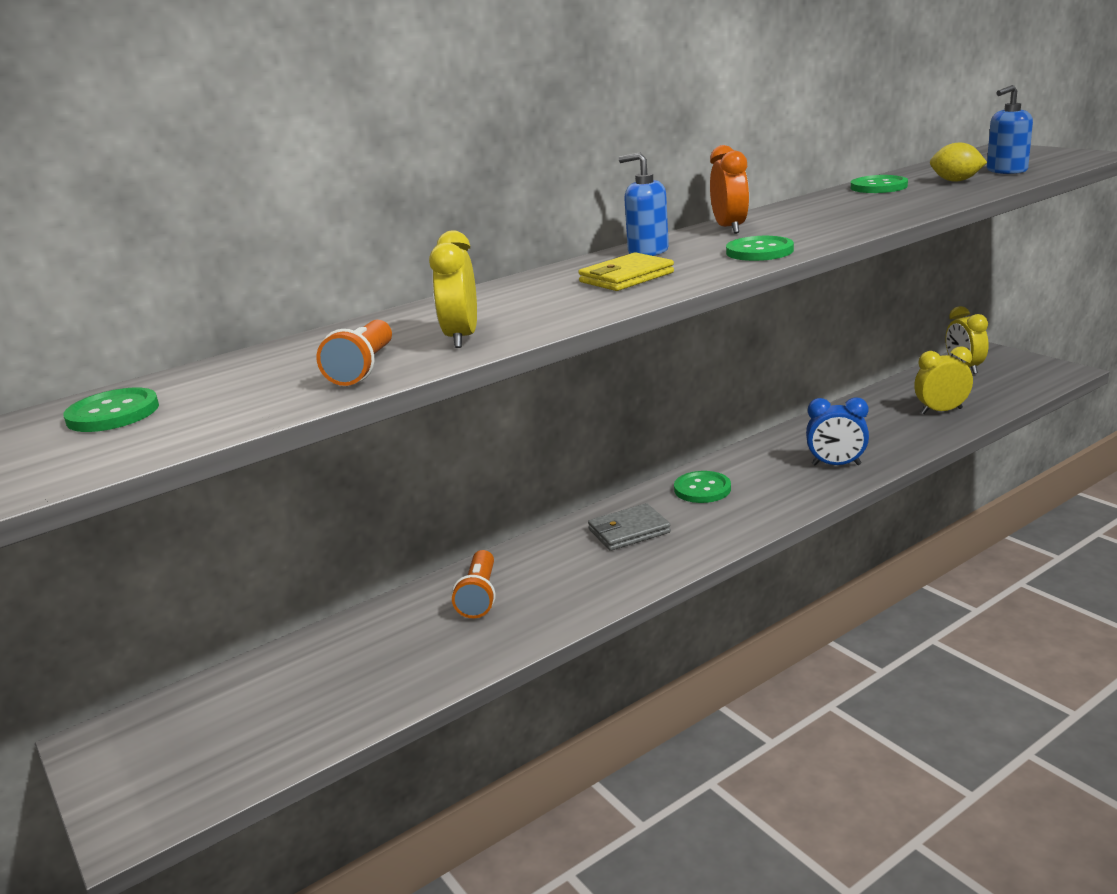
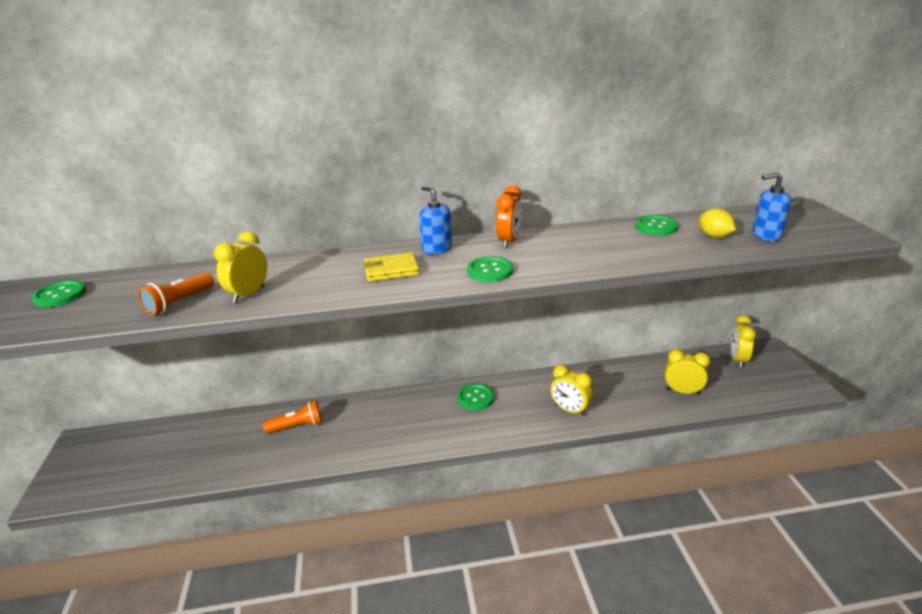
camera: 25 degrees right, 5 degrees up
orange flashlight [452,550,496,618] -> orange flashlight turned 135 degrees counterclockwise [263,400,322,434]
grey wallet [588,503,671,551] -> none
blue clock [806,397,869,465] -> yellow clock [550,365,593,416]

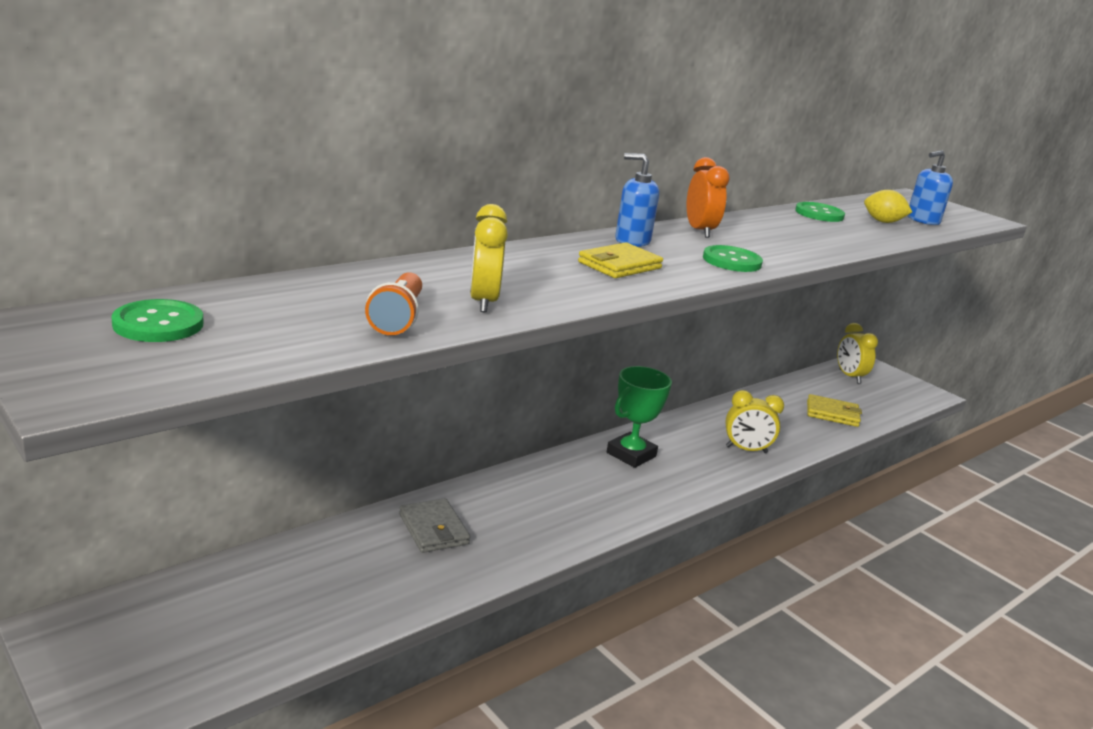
camera: 35 degrees left, 5 degrees down
orange flashlight [263,400,322,434] -> grey wallet [399,499,470,553]
green button [457,384,494,410] -> green trophy [607,366,672,468]
yellow clock [665,349,710,395] -> yellow wallet [807,394,862,427]

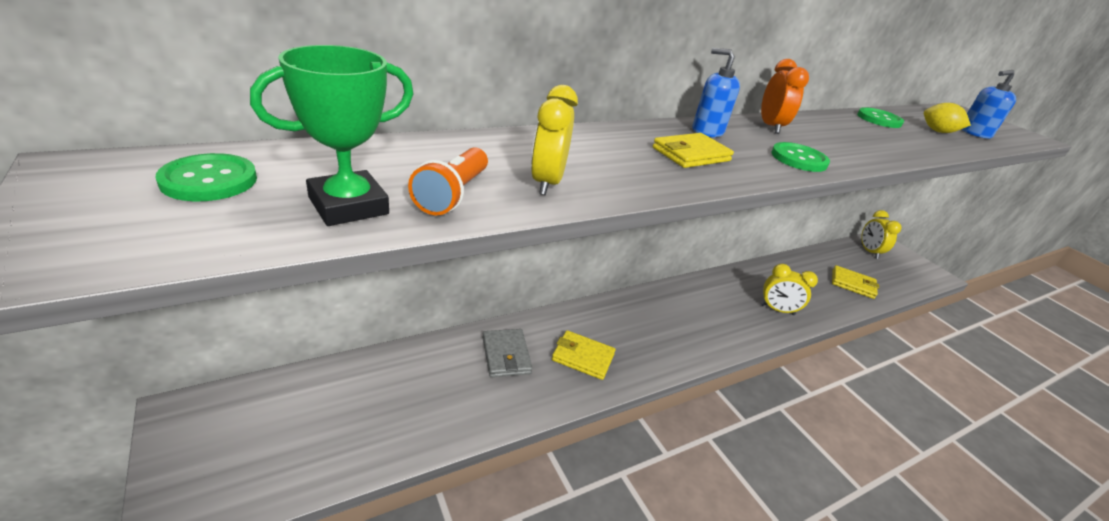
camera: 10 degrees right, 10 degrees up
green trophy [607,366,672,468] -> green trophy moved to [250,45,414,226]
none -> yellow wallet [552,330,616,380]

